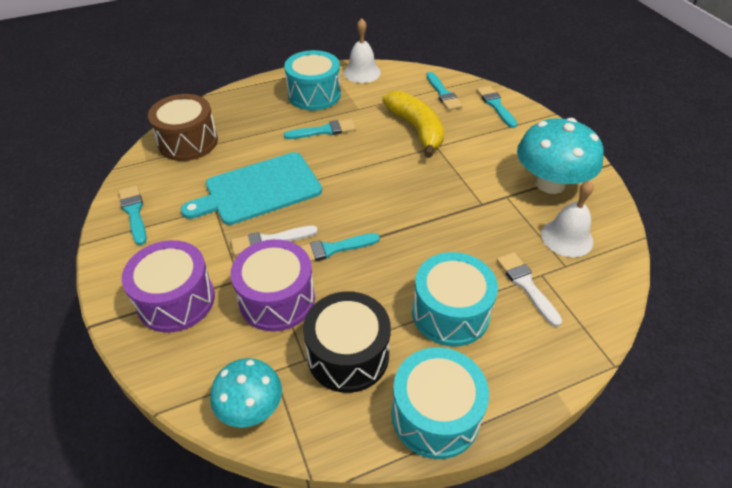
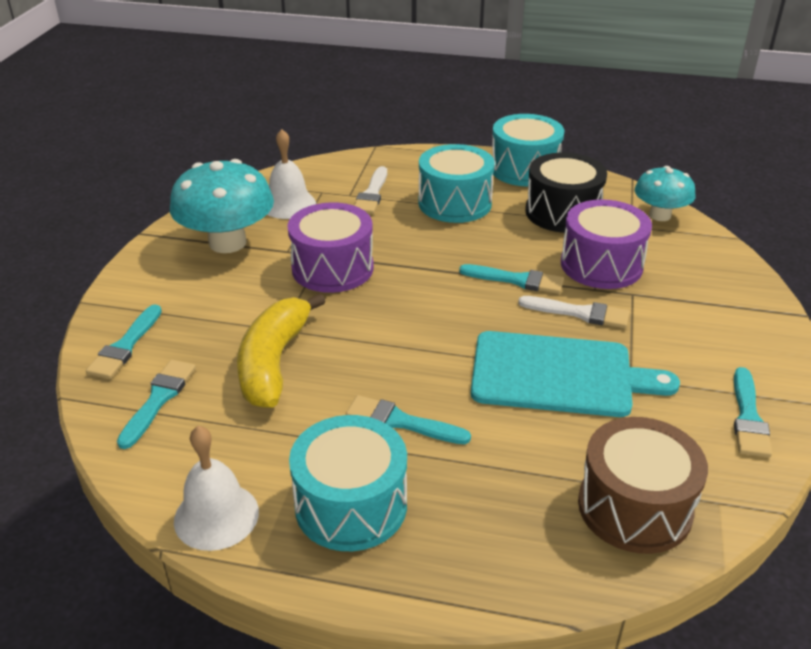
camera: 145 degrees left, 10 degrees down
purple drum [122,240,215,333] -> purple drum moved to [287,202,374,293]

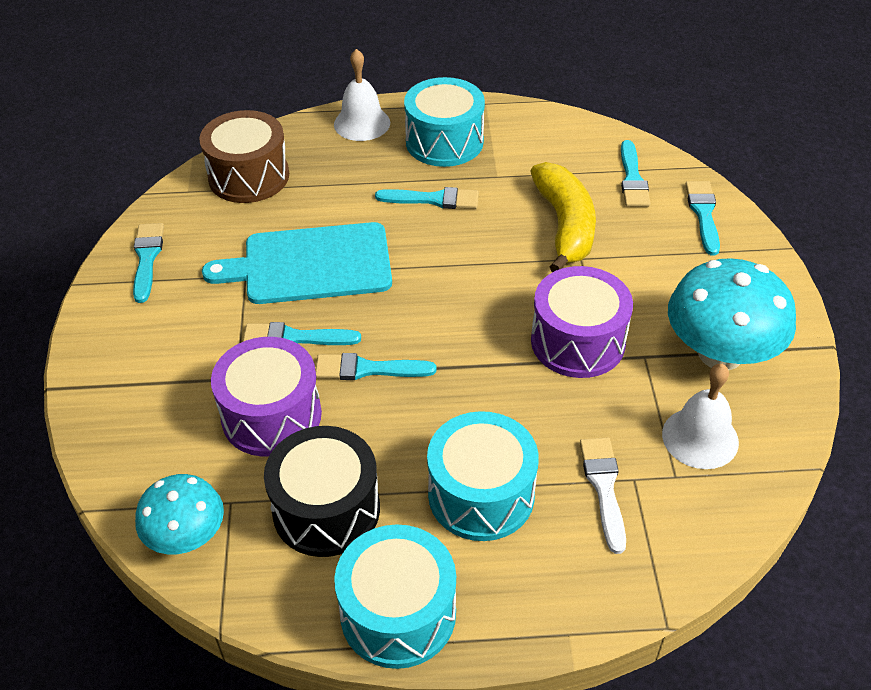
camera: 165 degrees right, 10 degrees up
white bell [174,426,259,551] -> white bell moved to [334,49,390,141]
white brush [518,296,630,328] -> turquoise brush [243,322,361,345]

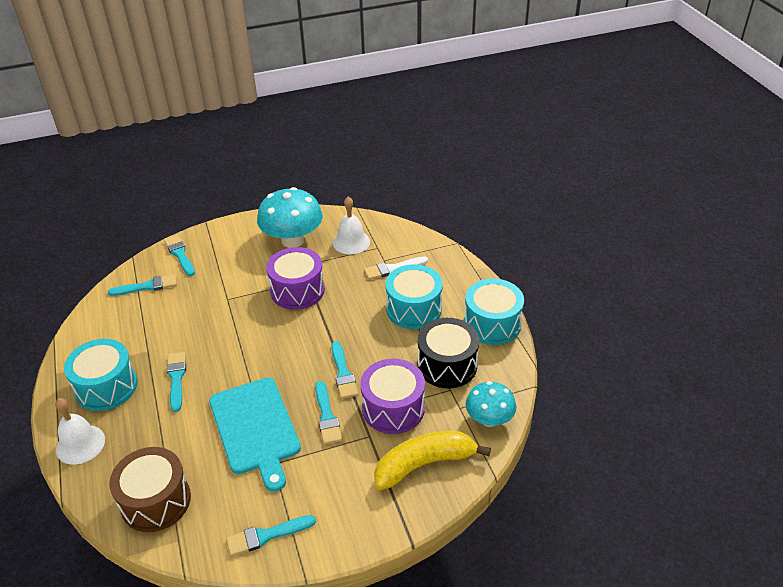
camera: 105 degrees left, 5 degrees down
yellow banana [530,162,596,272] -> yellow banana moved to [374,431,491,490]
turquoise brush [685,181,720,256] -> turquoise brush turned 75 degrees clockwise [164,235,195,276]

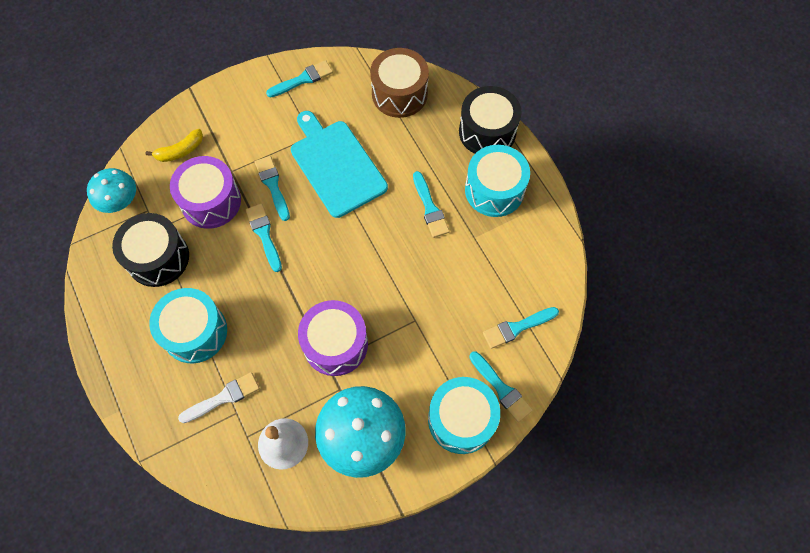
camera: 170 degrees right, 25 degrees up
white bell [55,398,105,465] -> black drum [459,86,522,154]
yellow banana [374,431,491,490] -> yellow banana [145,129,203,162], size x0.56
turquoise drum [464,279,524,345] -> turquoise drum moved to [428,377,500,454]

